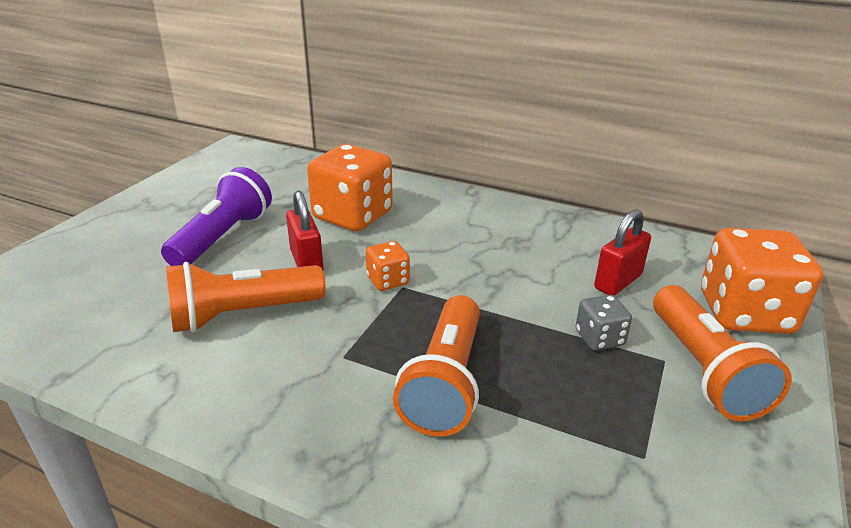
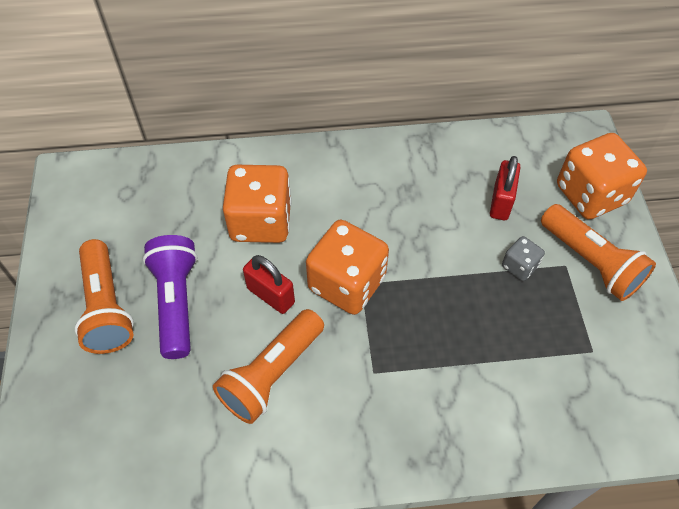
camera: 30 degrees left, 25 degrees up
orange dice [365,241,410,291] -> orange dice [306,220,389,315], size x2.08
orange flashlight [393,295,480,437] -> orange flashlight moved to [75,239,134,354]

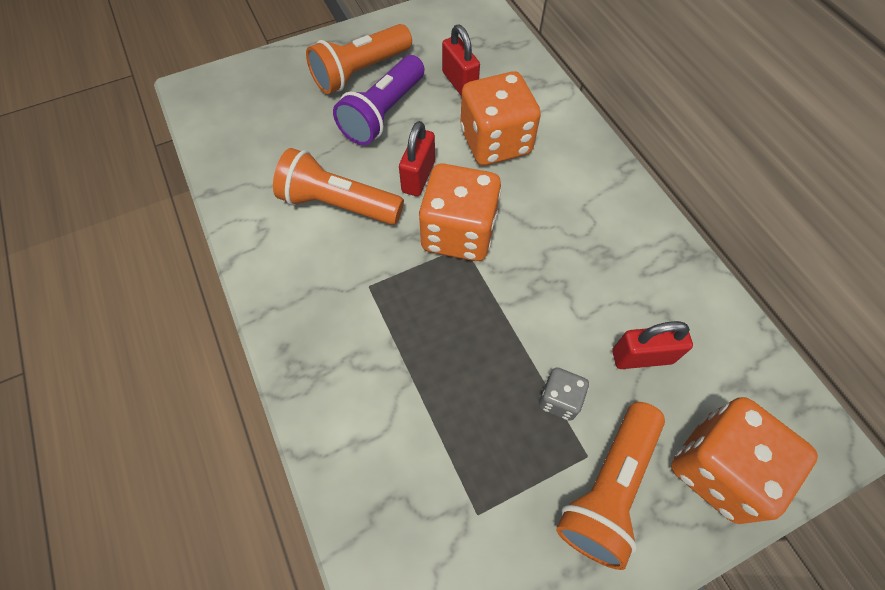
camera: 70 degrees right, 5 degrees up
purple flashlight [143,235,198,359] -> purple flashlight turned 150 degrees clockwise [333,55,425,145]
none -> red padlock [442,25,480,97]

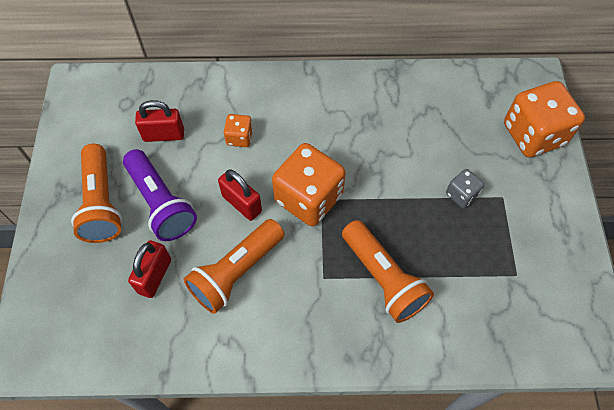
camera: 65 degrees left, 0 degrees up
orange dice [460,72,541,166] -> orange dice [224,114,253,147], size x0.48
orange flashlight [556,402,665,570] -> orange flashlight moved to [342,220,434,323]
red padlock [612,321,693,369] -> red padlock moved to [128,240,171,298]

